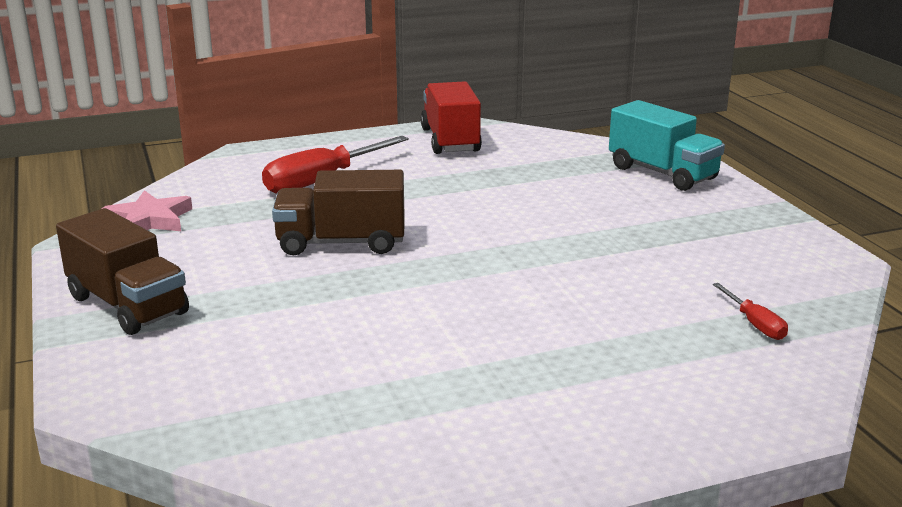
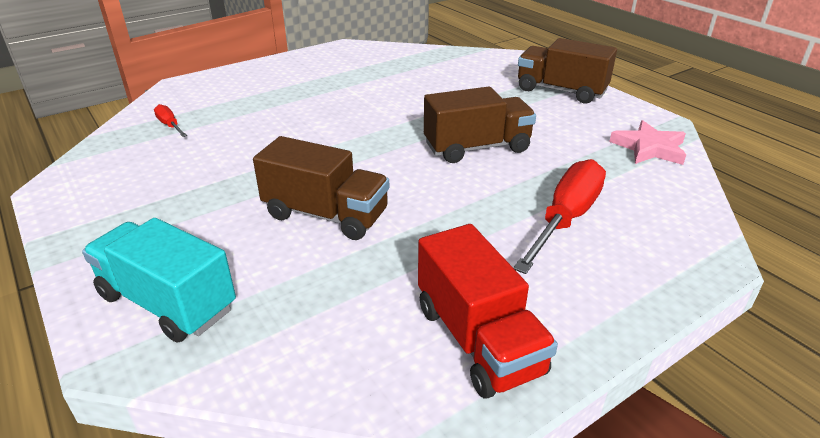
camera: 165 degrees right, 10 degrees up
none -> brown truck [253,136,389,240]

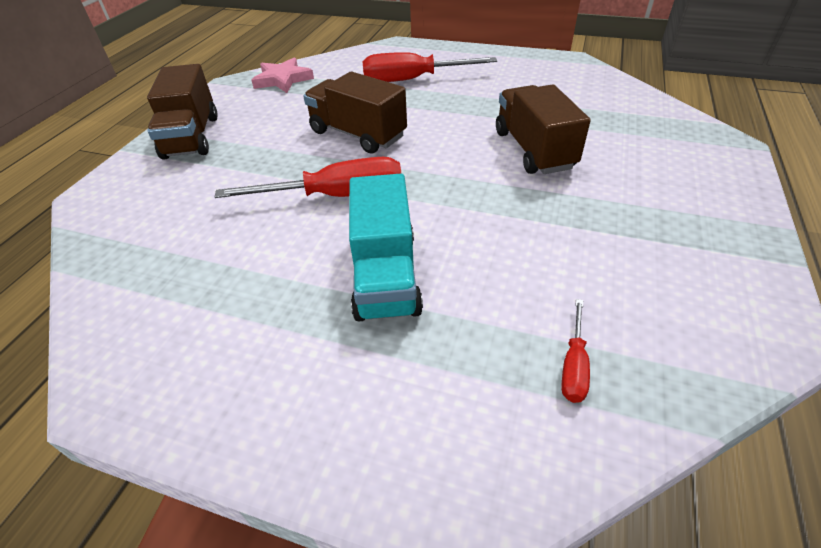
camera: 125 degrees left, 10 degrees up
turquoise truck [82,218,236,343] -> turquoise truck moved to [349,174,423,322]
red truck [418,224,558,399] -> none
none -> red screwdriver [215,157,402,198]

